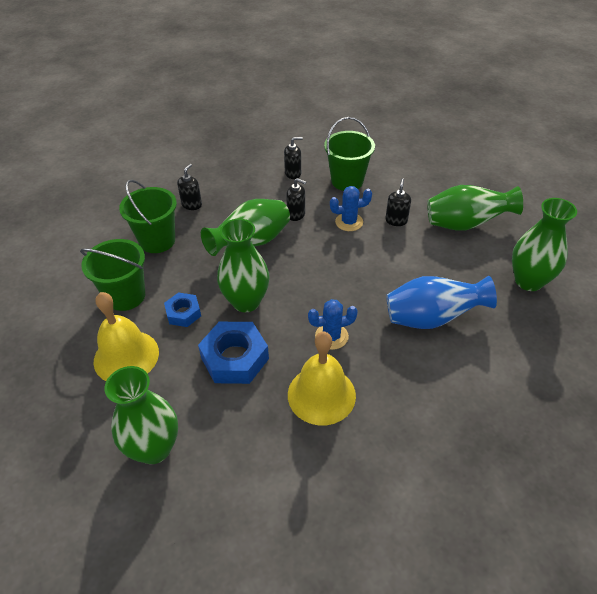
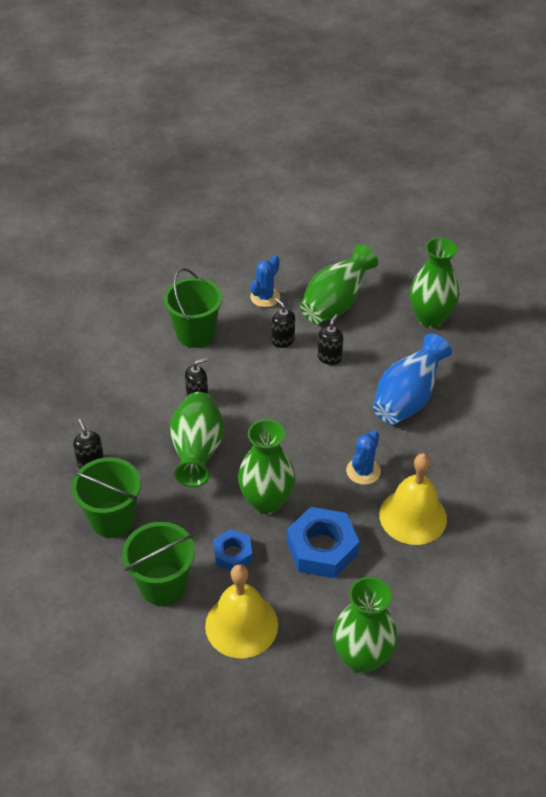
camera: 50 degrees left, 0 degrees up
black soap dispenser [284,137,303,179] -> black soap dispenser moved to [318,314,343,365]
blue cactus [330,186,372,231] -> blue cactus moved to [250,255,280,307]

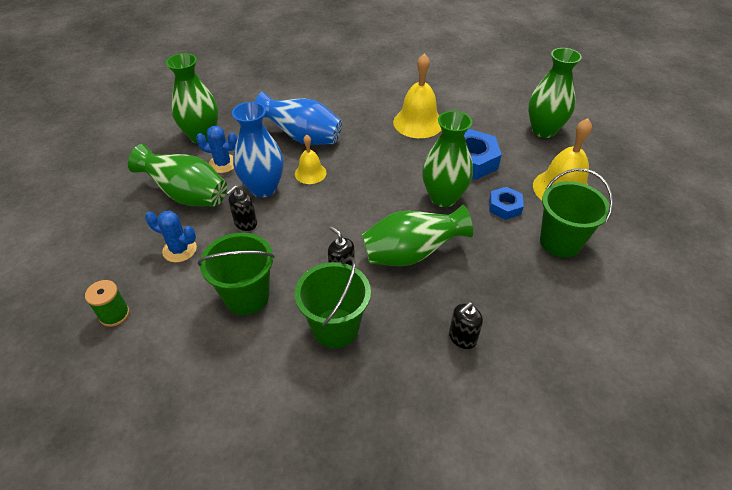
camera: 105 degrees left, 0 degrees up
green bucket [71,457,141,538] -> green bucket moved to [295,257,371,348]
black soap dispenser [318,314,343,365] -> blue vase [232,102,284,198]
blue cactus [346,430,381,485] -> blue cactus moved to [196,126,237,173]
none -> green spool [85,280,130,327]
none -> yellow bell [295,135,327,184]

